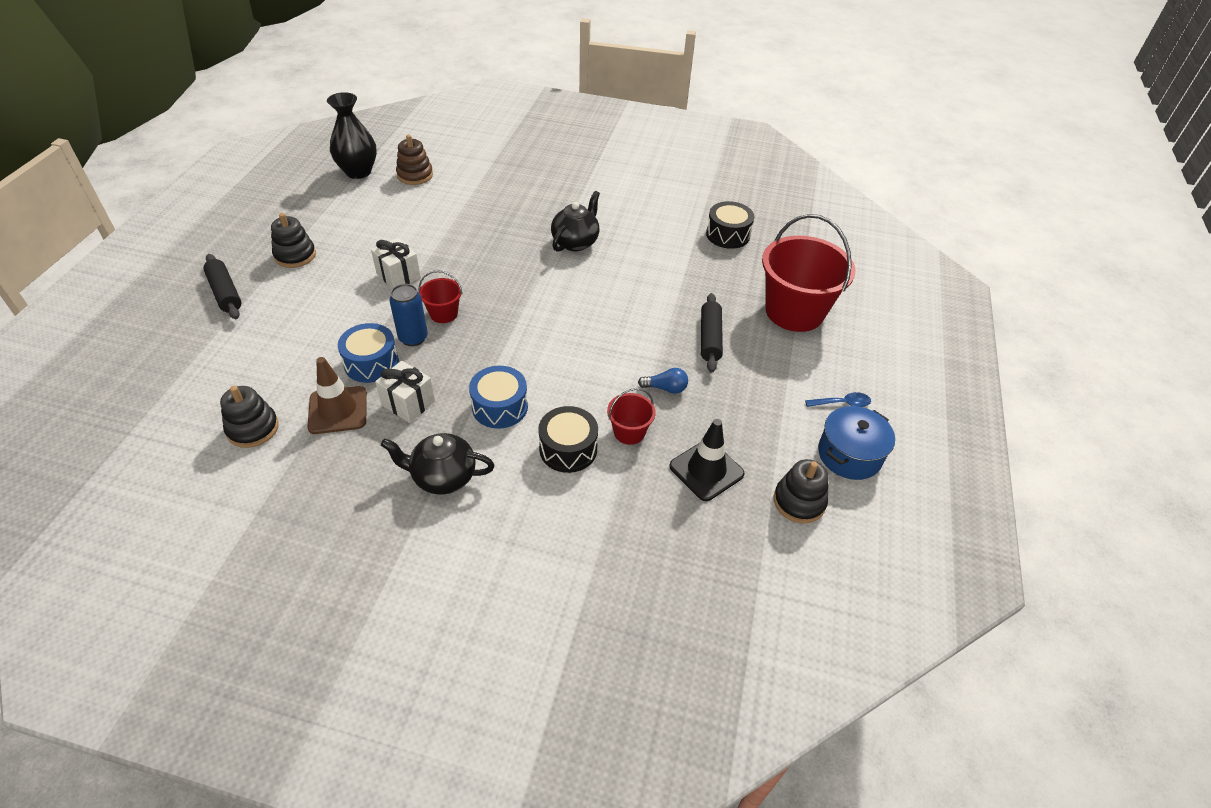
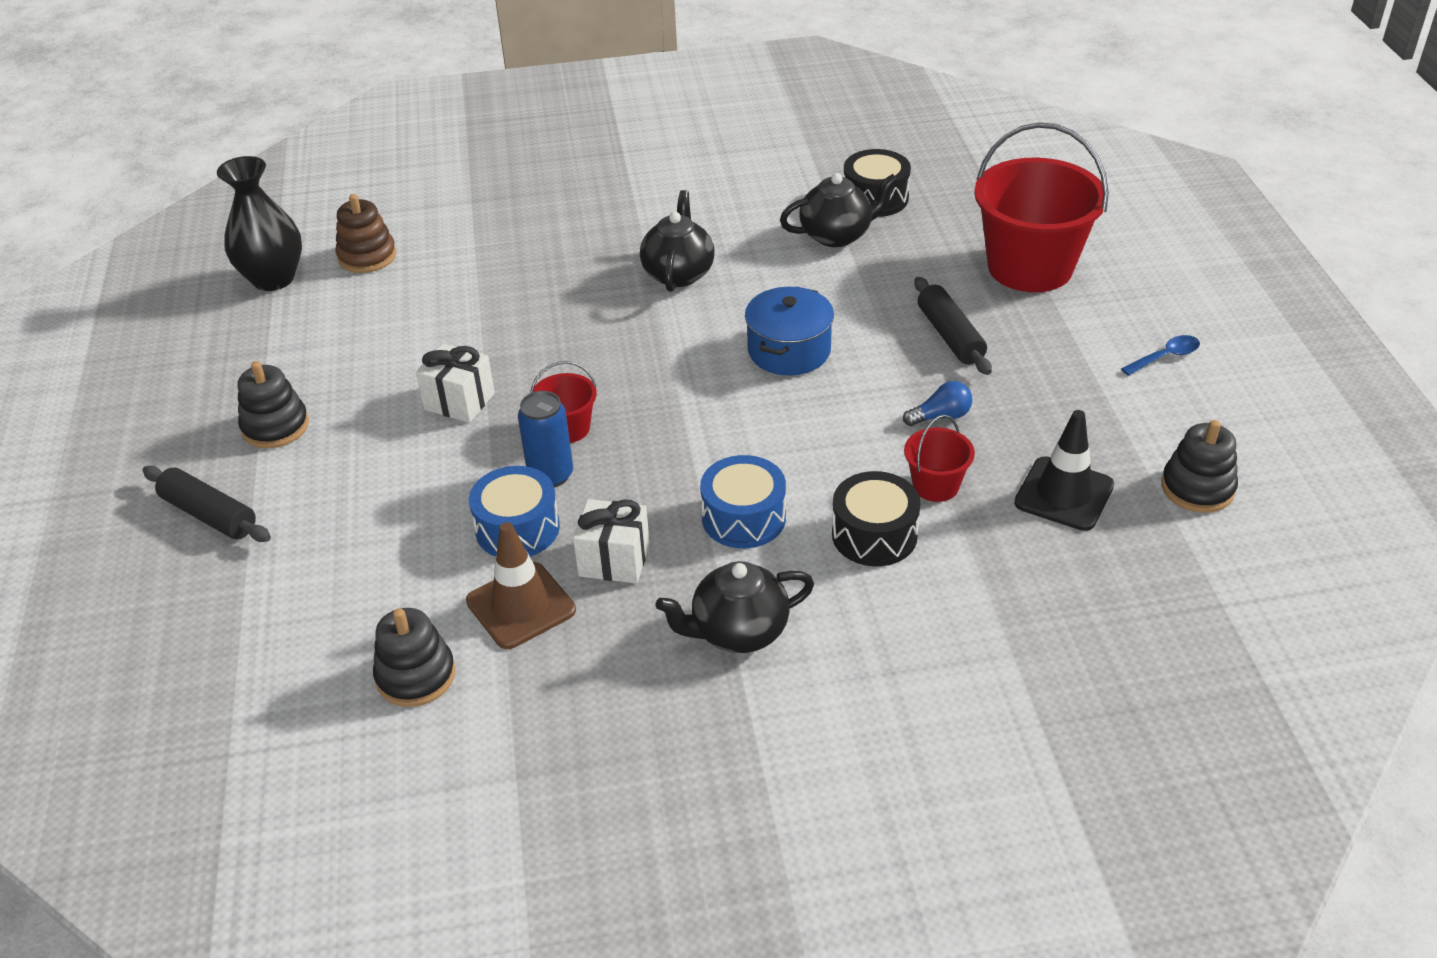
camera: 20 degrees left, 5 degrees down
blue pot [818,406,895,480] -> blue pot moved to [745,287,834,376]
none -> black teapot [780,173,898,247]

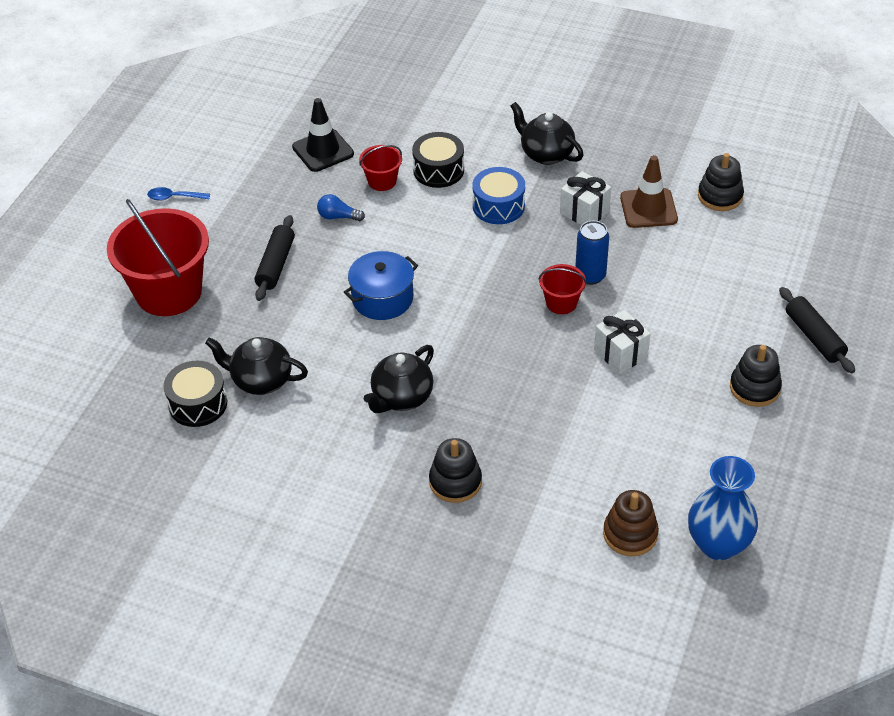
camera: 150 degrees left, 5 degrees up
black vase [217,156,302,291] -> blue vase [688,456,758,560]
blue drum [469,466,560,557] -> none
black teapot [656,561,814,653] -> black teapot turned 150 degrees counterclockwise [510,102,584,165]
black stacking toy [1161,420,1238,513] -> black stacking toy moved to [429,438,482,503]

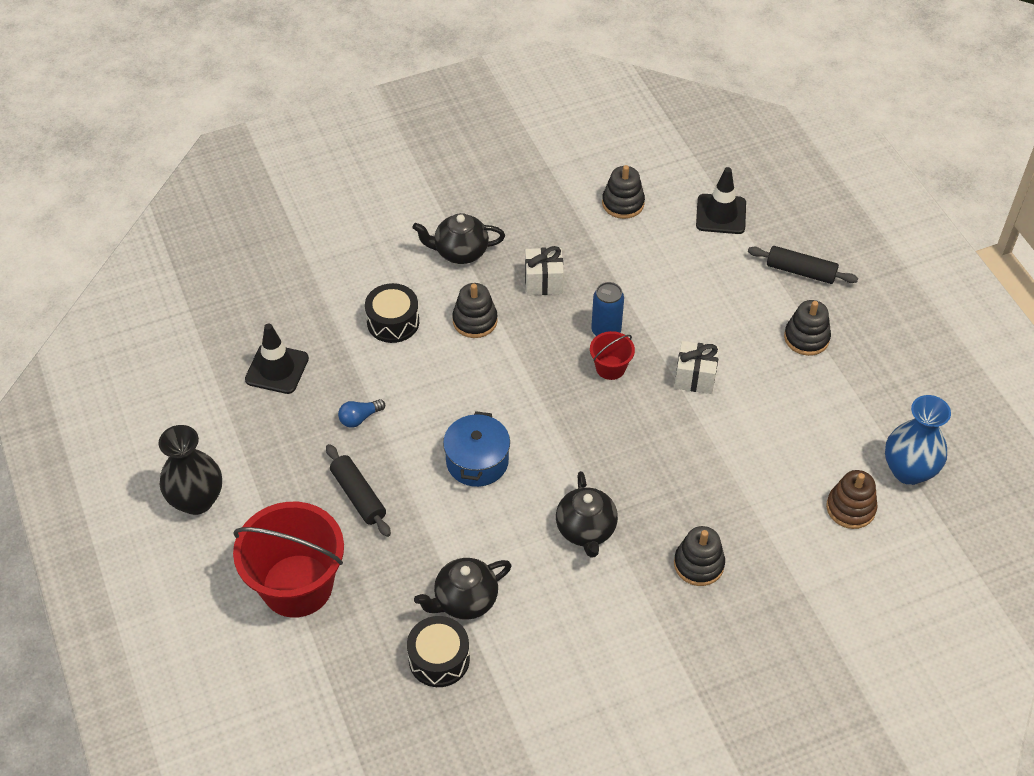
camera: 45 degrees left, 5 degrees up
blue spoon [147,187,210,201] -> black vase [158,425,222,515]
red bucket [359,145,402,191] -> none
blue drum [472,167,525,224] -> black stacking toy [452,283,498,338]
brown traffic cone [620,155,678,228] -> none
none -> black traffic cone [696,167,746,234]

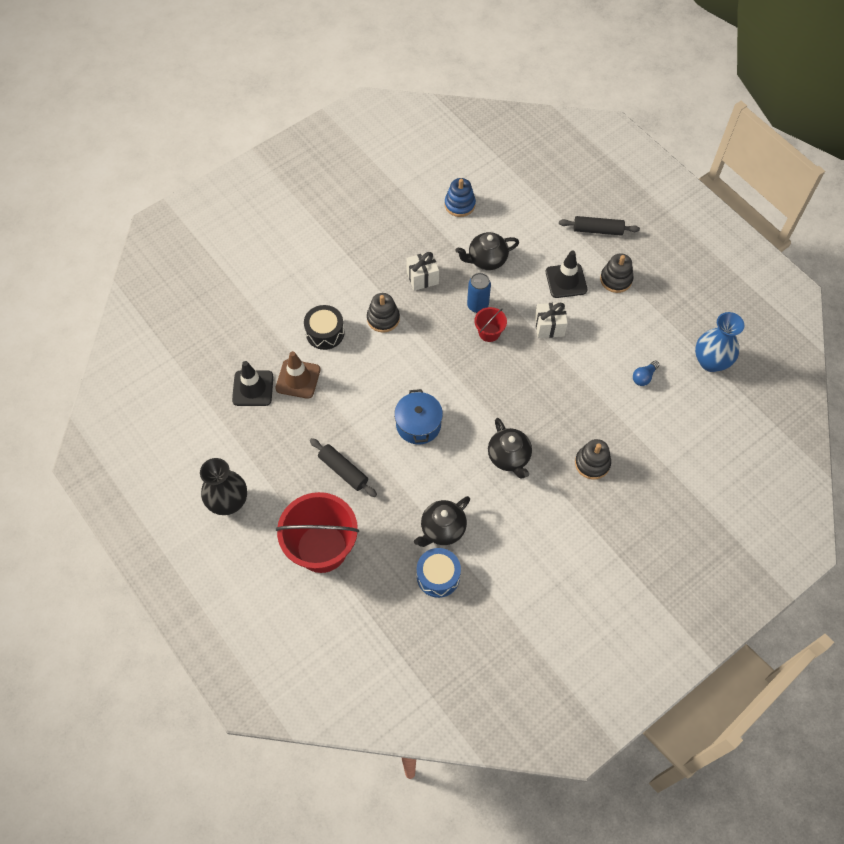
camera: 15 degrees left, 10 degrees up
blue light bulb [338,399,385,428] -> blue light bulb moved to [633,361,660,386]
black drum [407,616,470,687] -> blue drum [417,548,461,598]
black teapot [412,213,505,264] -> black teapot moved to [456,232,519,270]
black stacking toy [602,165,645,219] -> blue stacking toy [444,178,476,217]
black traffic cone [696,167,746,234] -> black traffic cone moved to [546,250,588,298]
brown stacking toy [826,470,877,529] -> none
none -> brown traffic cone [275,351,321,399]

